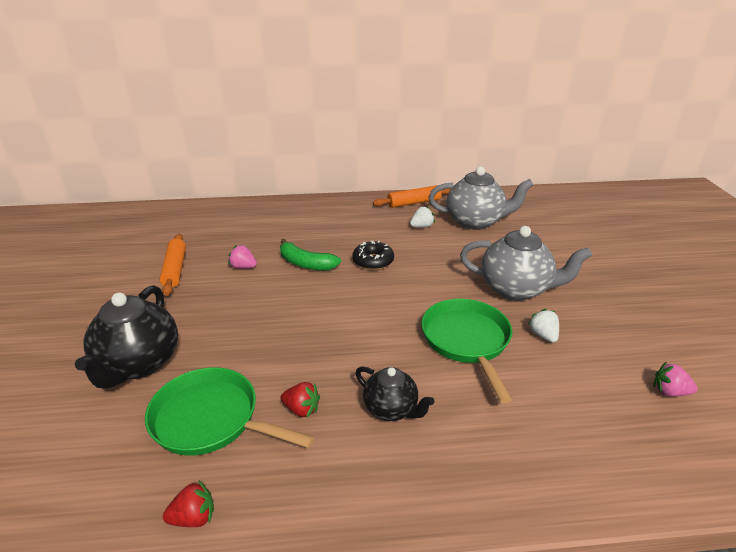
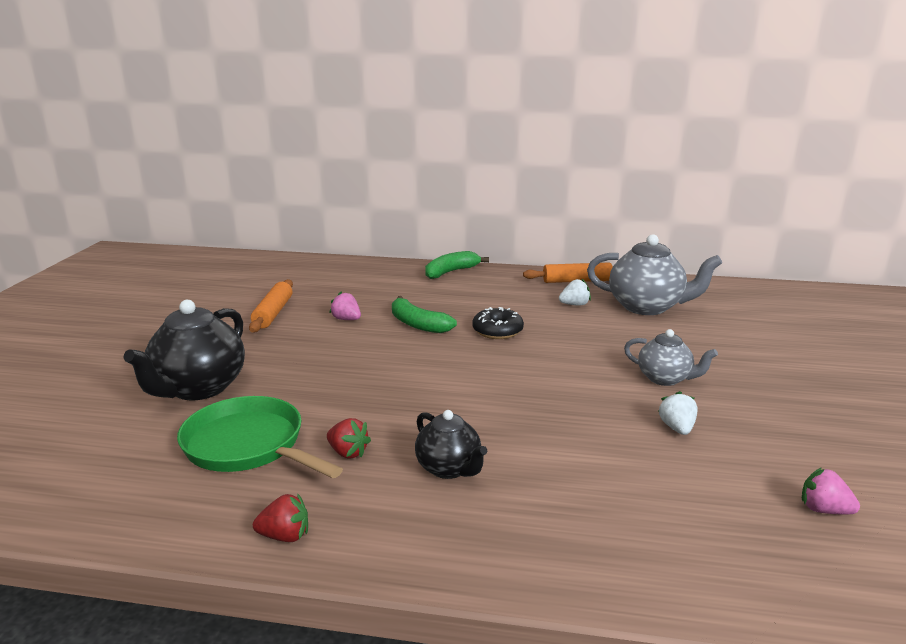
camera: 15 degrees right, 10 degrees down
red strawberry [163,480,214,527] -> red strawberry moved to [253,493,308,542]
green pan [421,299,512,403] -> none
grey teapot [460,226,592,301] -> grey teapot [624,329,718,386], size x0.59
none -> green banana [425,251,489,279]

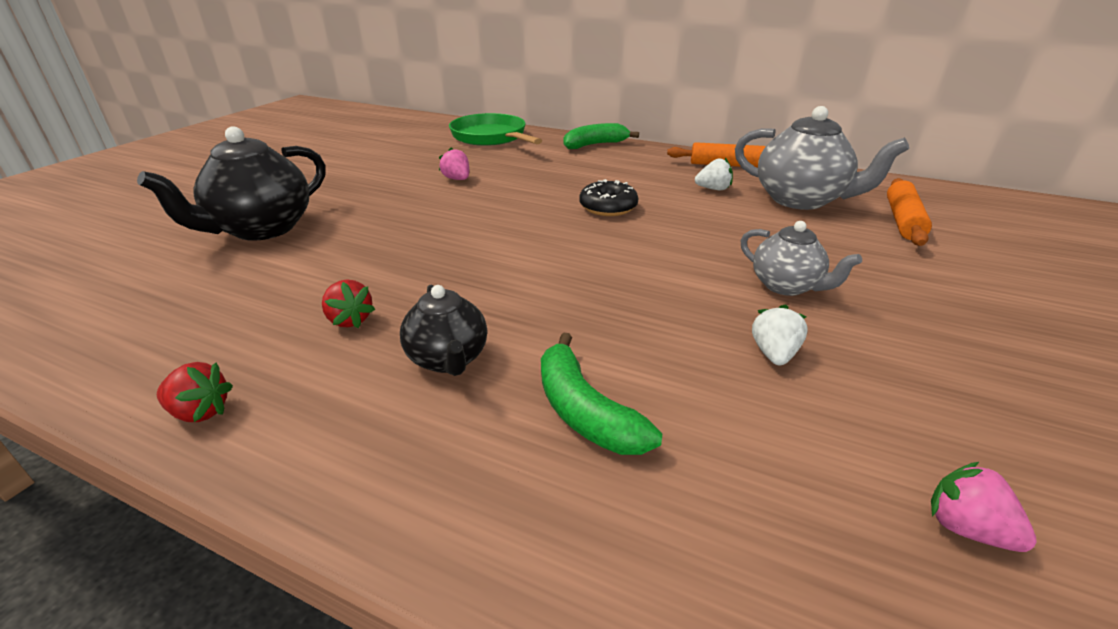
camera: 15 degrees right, 10 degrees up
green pan [177,396,343,478] -> green pan moved to [449,113,542,146]
orange rolling pin [249,279,293,332] -> orange rolling pin moved to [887,178,932,246]
green banana [392,296,457,333] -> green banana moved to [541,332,662,455]

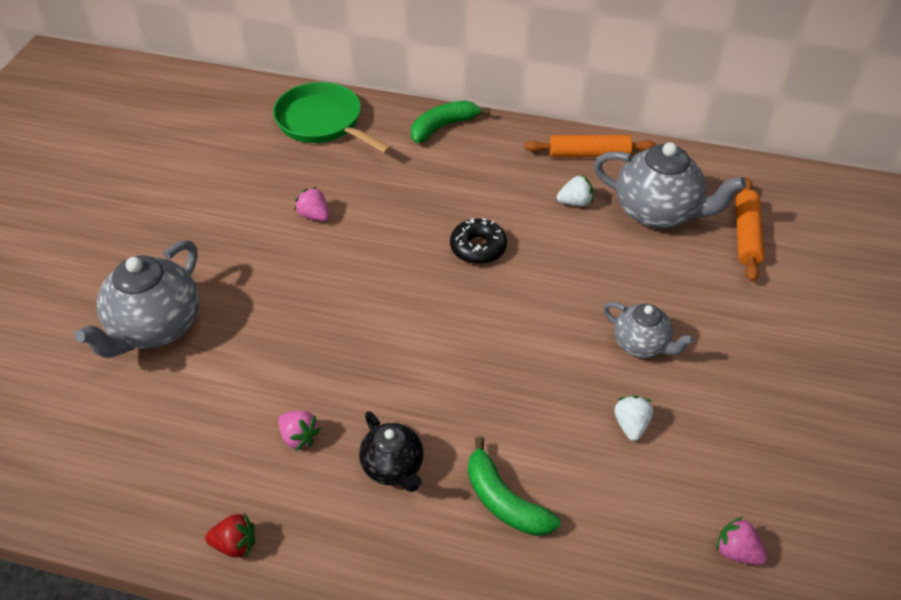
camera: 10 degrees left, 15 degrees up
black teapot [137,126,325,241] -> grey teapot [75,240,199,358]
red strawberry [322,279,375,328] -> pink strawberry [278,411,321,451]

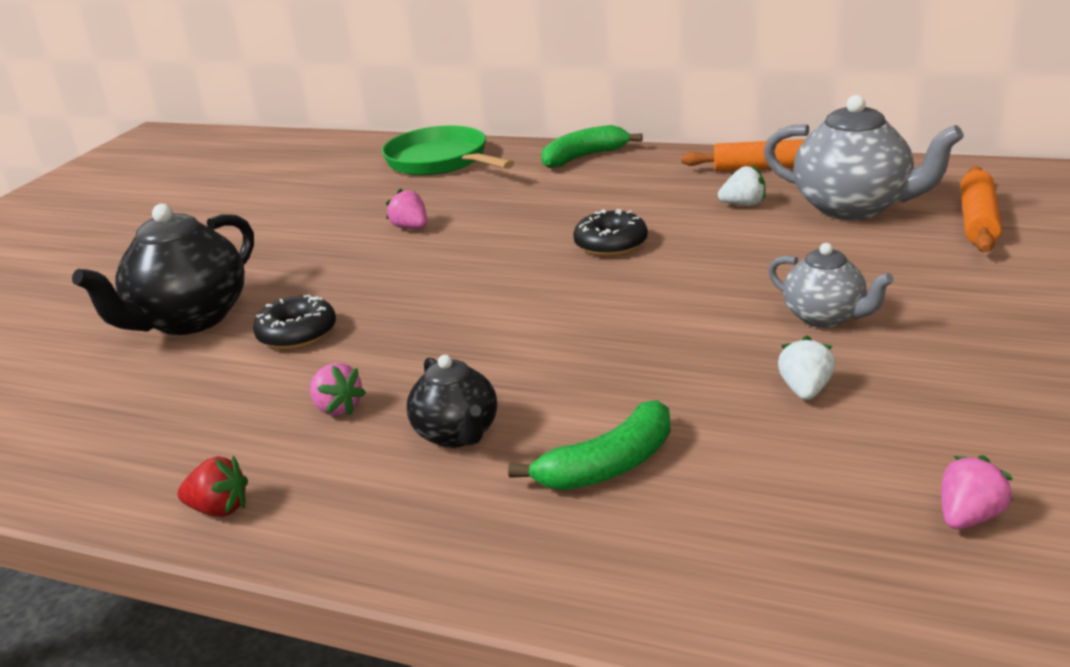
camera: 10 degrees right, 20 degrees down
grey teapot [75,240,199,358] -> black teapot [72,204,254,335]
green banana [468,437,560,536] -> green banana turned 90 degrees counterclockwise [508,400,671,490]
pink strawberry [716,517,767,565] -> pink strawberry turned 90 degrees clockwise [941,455,1013,529]
none -> black donut [253,295,336,350]

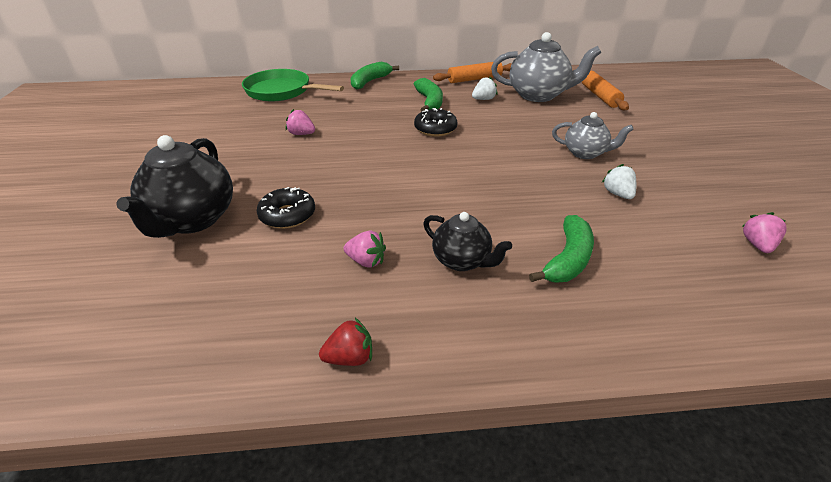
camera: 30 degrees left, 10 degrees up
none -> green banana [414,78,443,112]

